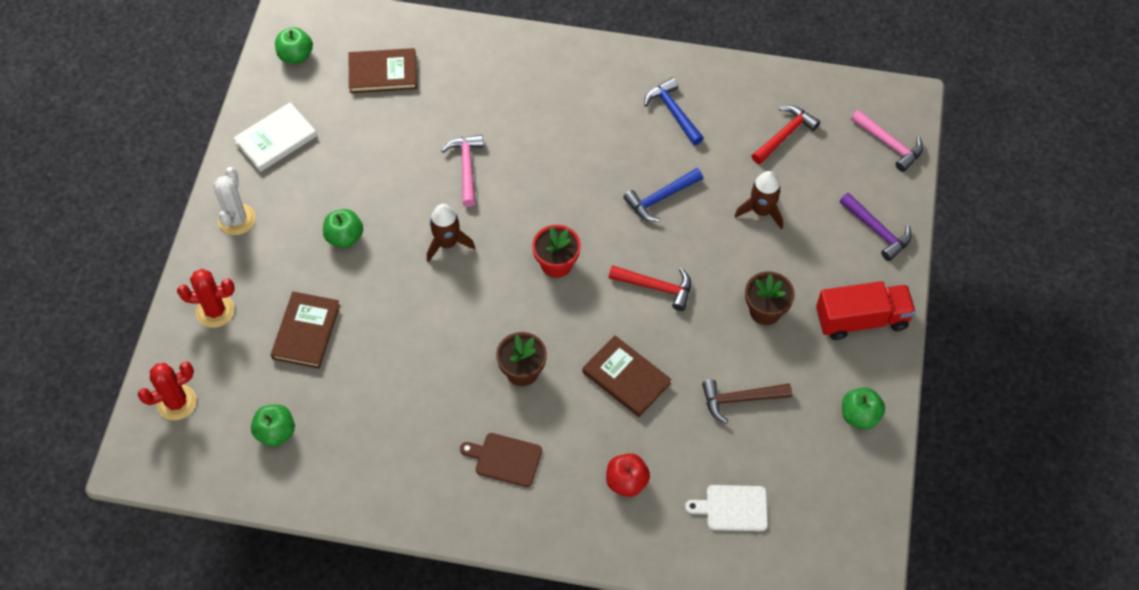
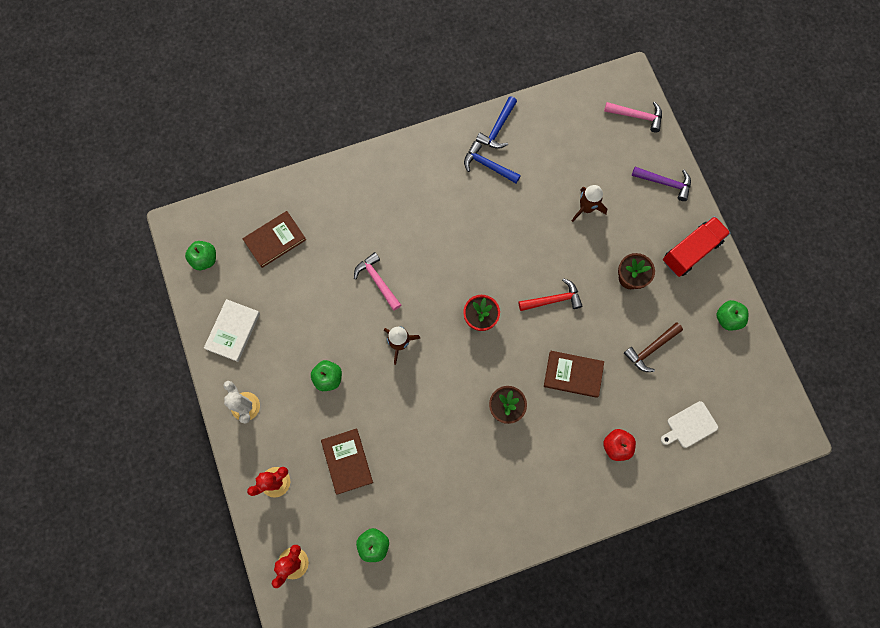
camera: 30 degrees left, 15 degrees up
brown cutting board [460,433,542,487] -> none
blue hammer [623,168,703,222] -> blue hammer moved to [476,96,517,149]
red hammer [751,105,820,164] -> none

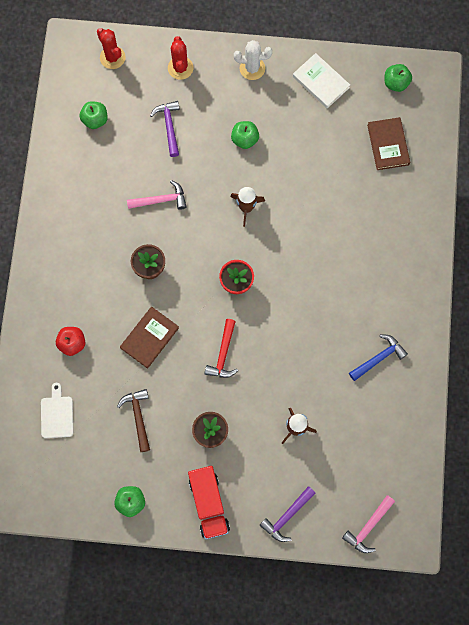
camera: 115 degrees right, 0 degrees up
brown book [321,429,373,495] -> purple hammer [150,101,180,157]
pink hammer [354,252,401,311] -> pink hammer moved to [127,180,187,210]
blue hammer [476,96,517,149] -> none

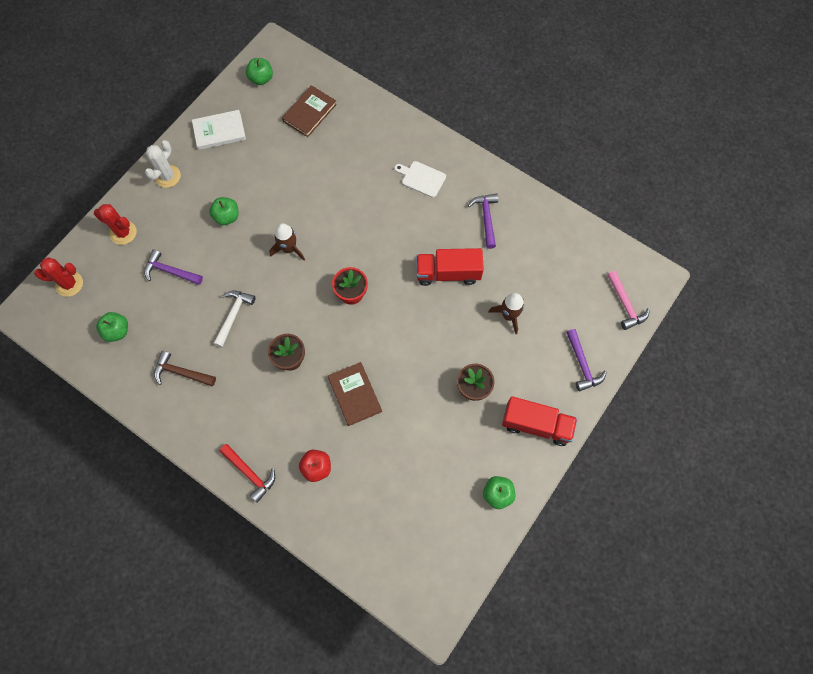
camera: 60 degrees left, 5 degrees down
white cutting board [41,383,73,438] -> white cutting board moved to [394,161,446,198]
brown hammer [117,389,150,452] -> brown hammer moved to [154,351,216,386]
pink hammer [127,180,187,210] -> white hammer [213,291,256,347]
red hammer [205,319,238,378] -> red hammer moved to [219,444,275,503]
blue hammer [349,335,408,381] -> purple hammer [468,193,498,249]
brown book [367,117,410,170] -> brown book turned 75 degrees counterclockwise [282,85,337,137]
none -> red truck [416,248,484,286]

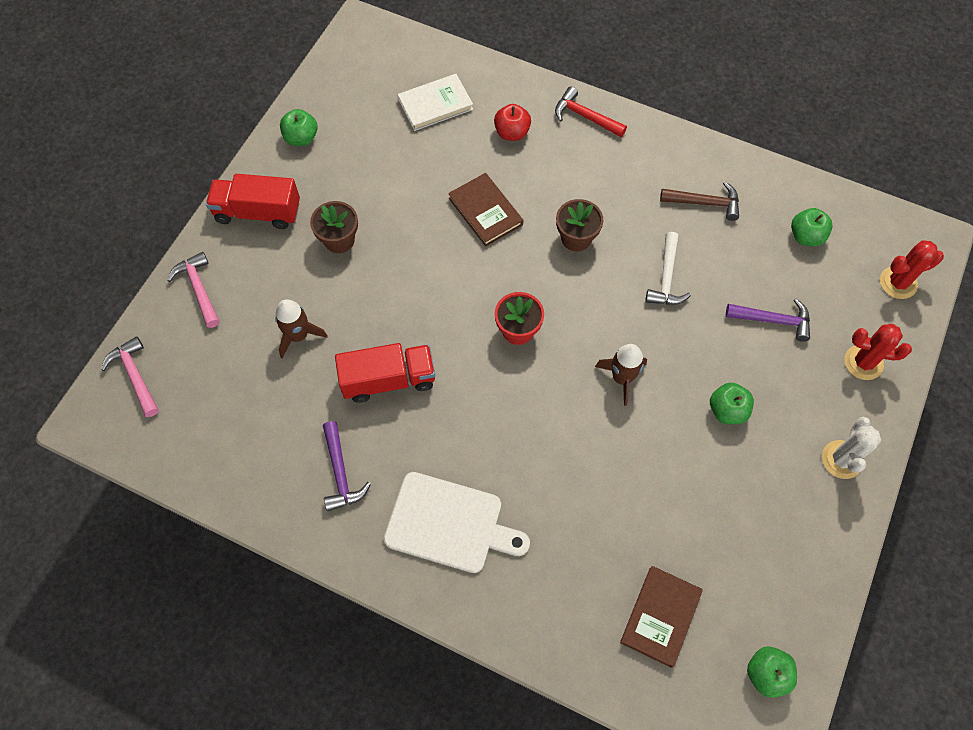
camera: 170 degrees right, 5 degrees down
white book [192,110,246,150] -> white book moved to [397,74,473,131]
white cutting board [394,161,446,198] -> white cutting board [384,472,530,573], size x1.71
purple hammer [566,329,607,391] -> pink hammer [167,252,220,328]

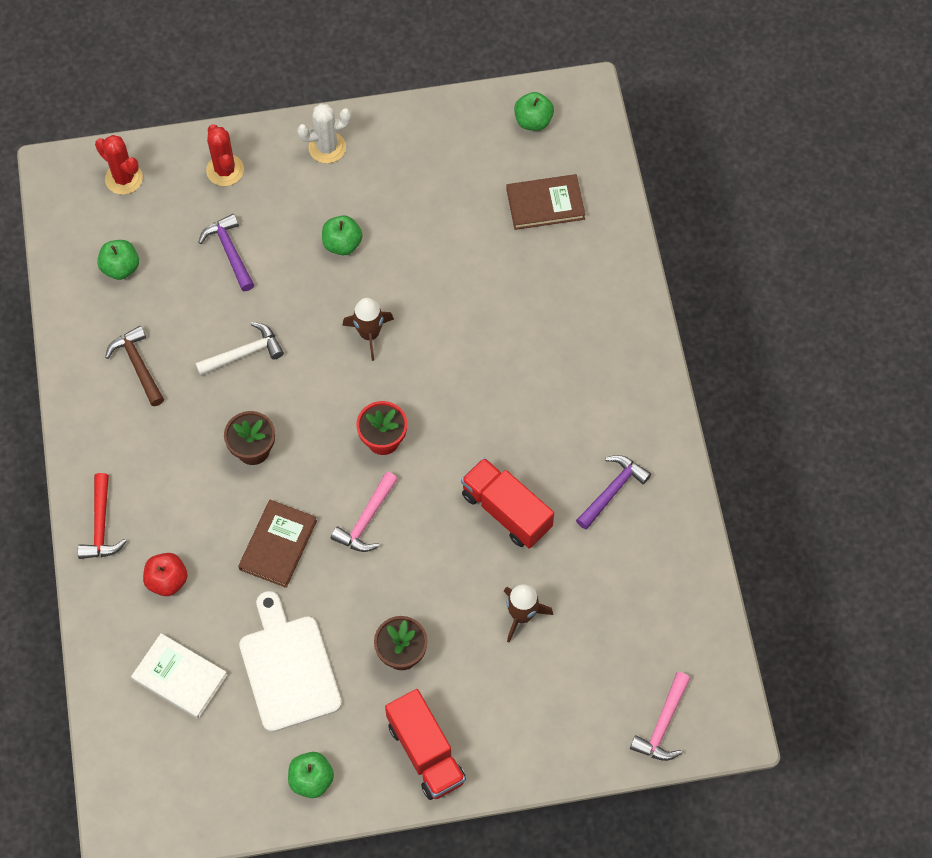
camera: 125 degrees left, 0 degrees up
pink hammer [167,252,220,328] -> pink hammer moved to [331,472,398,552]
white cutting board [384,472,530,573] -> white cutting board moved to [239,591,342,732]

